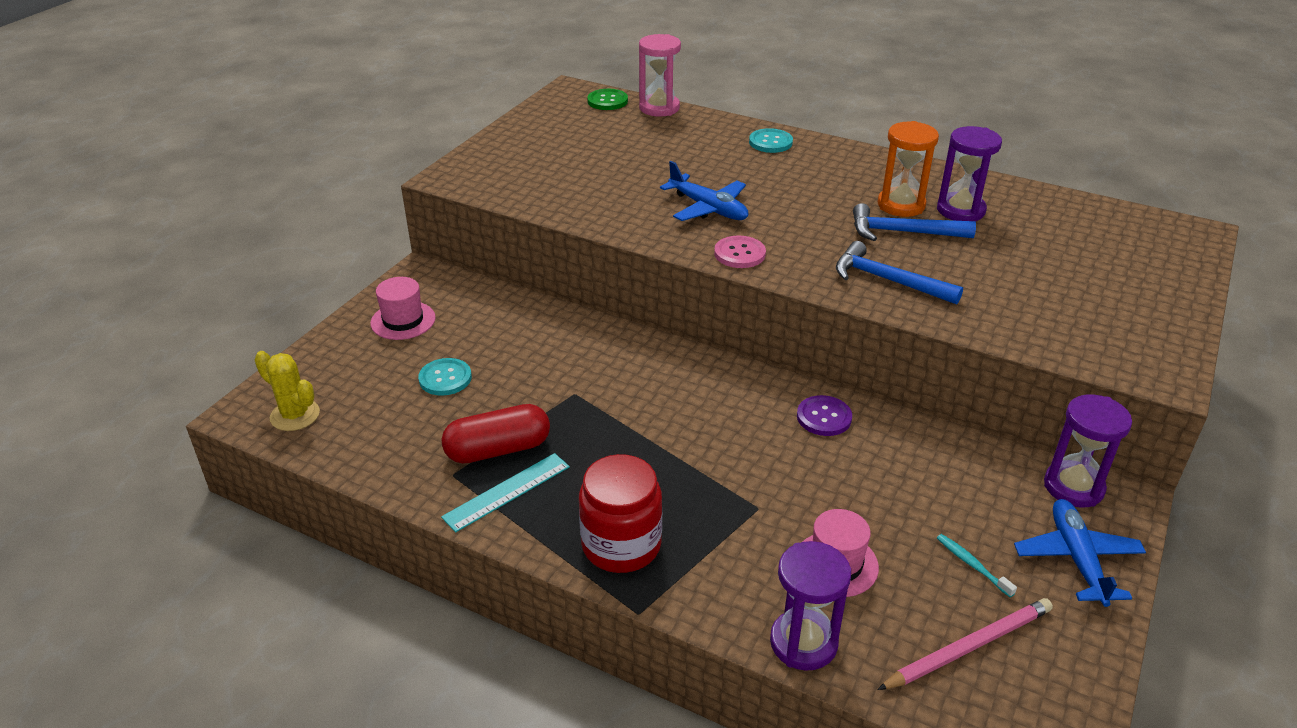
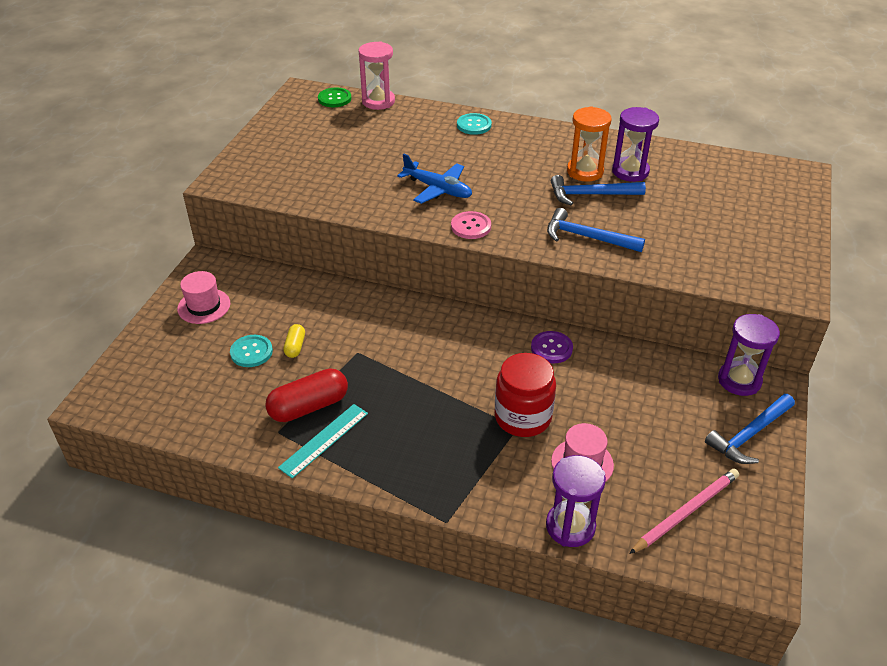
camera: 10 degrees left, 5 degrees up
yellow cactus [254,351,320,431] -> none
red jar [579,454,662,573] -> red jar moved to [495,353,556,437]
turquoise toothbrush [937,534,1017,597] -> none
blue plane [1014,499,1146,607] -> blue hammer [705,394,795,464]
none -> yellow capsule [283,324,305,358]

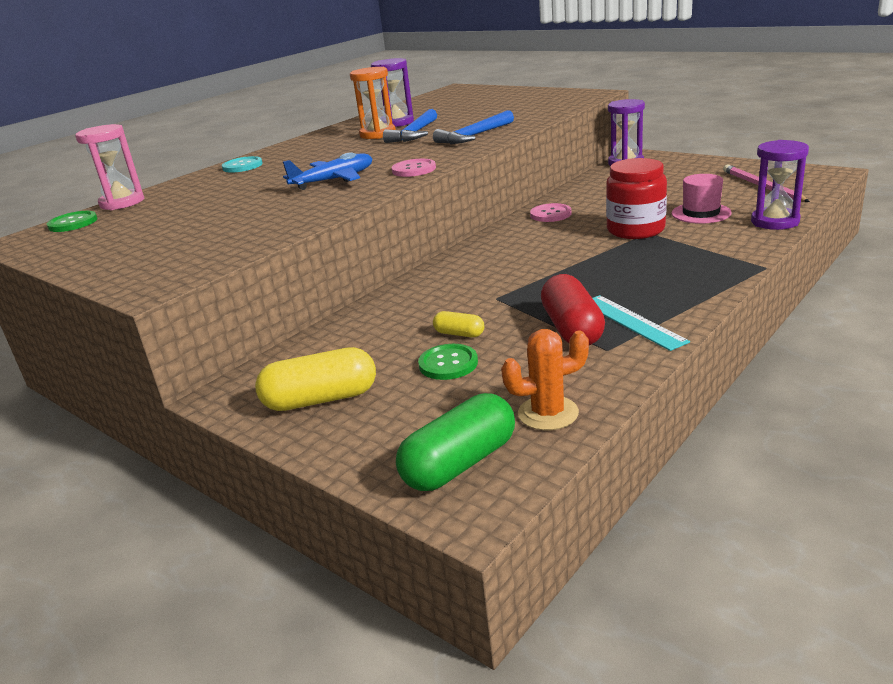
camera: 65 degrees left, 15 degrees down
pink hat [177,271,230,324] -> yellow capsule [255,347,376,411]
turquoise button [230,335,273,367] -> green button [418,344,478,380]
purple button [531,331,573,363] -> pink button [530,203,571,222]
blue hammer [705,394,795,464] -> none
none -> green capsule [396,393,515,491]
none -> orange cactus [501,329,589,430]

